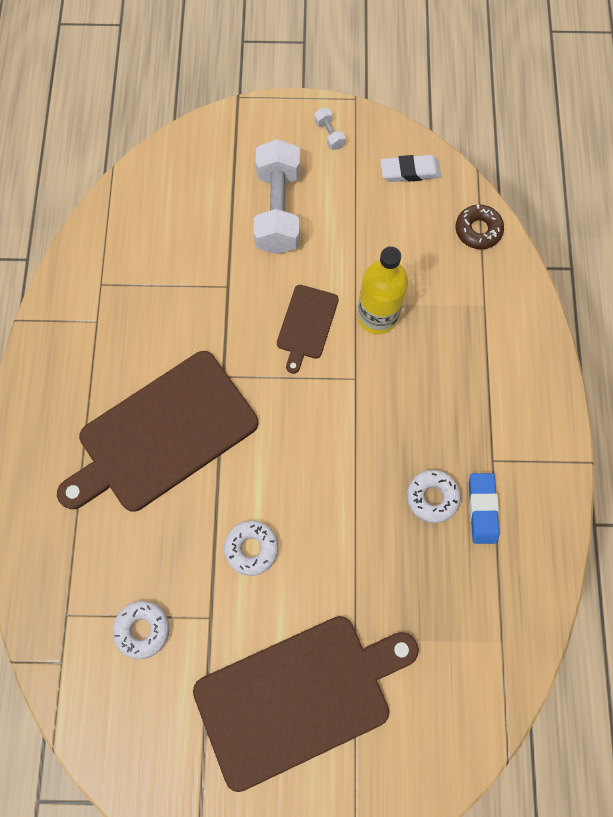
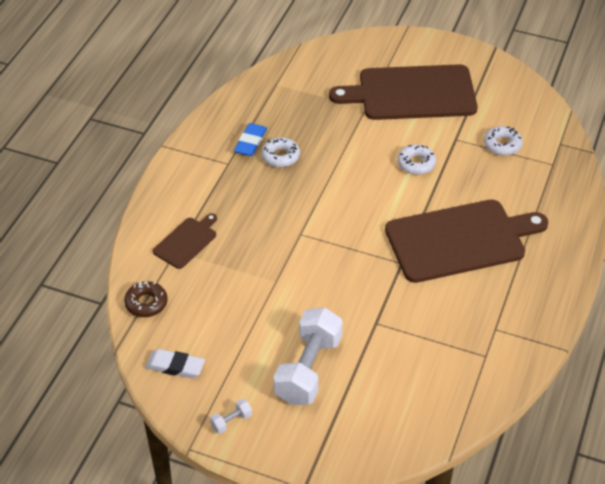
camera: 160 degrees left, 25 degrees down
brown cutting board [277,285,339,374] -> brown cutting board moved to [153,213,217,269]
white dumbbell [314,108,346,150] -> white dumbbell turned 60 degrees clockwise [210,399,252,434]
yellow bottle [357,246,408,334] -> none

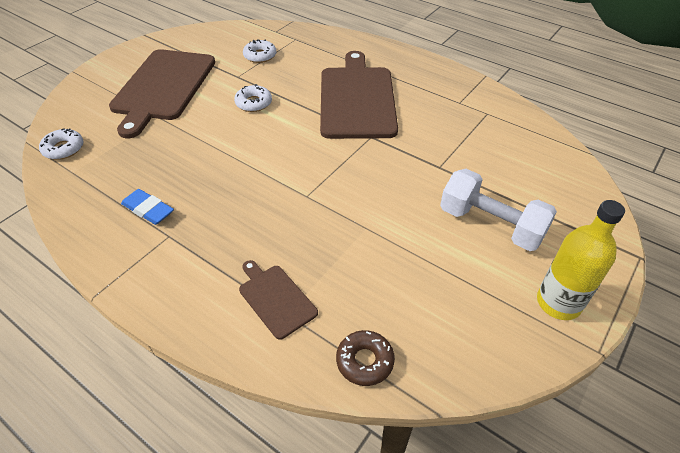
camera: 75 degrees left, 0 degrees up
white eraser [145,349,205,378] -> none
white dumbbell [210,399,252,434] -> yellow bottle [537,200,625,320]
white donut [262,137,300,167] -> white donut moved to [39,128,84,160]

